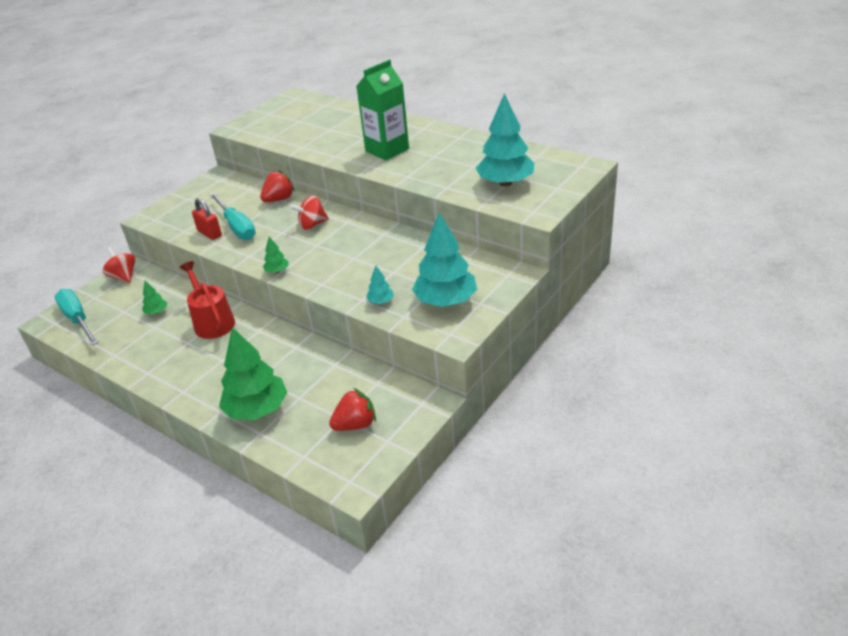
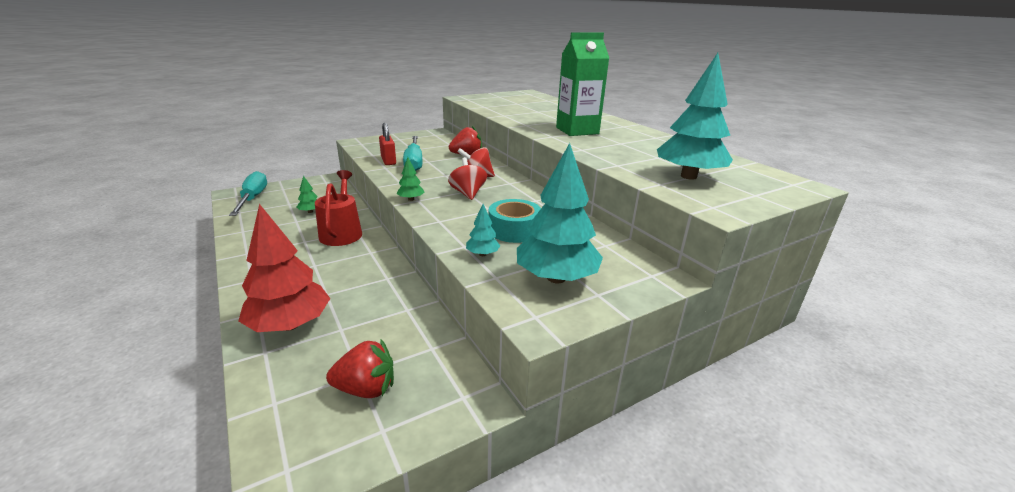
camera: 20 degrees right, 10 degrees down
red spinning top [102,247,135,283] -> red spinning top moved to [448,157,487,200]
green tree [219,327,287,420] -> red tree [238,204,330,332]
none -> turquoise tape [489,199,541,243]

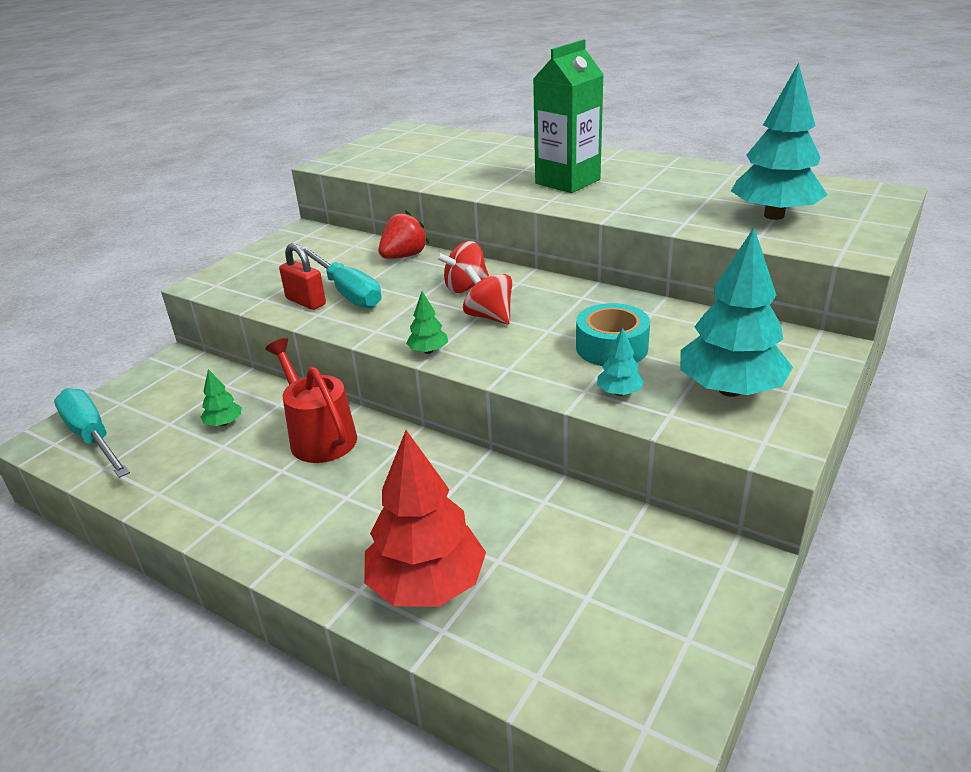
camera: 25 degrees left, 5 degrees up
red strawberry [326,339,394,398] -> none

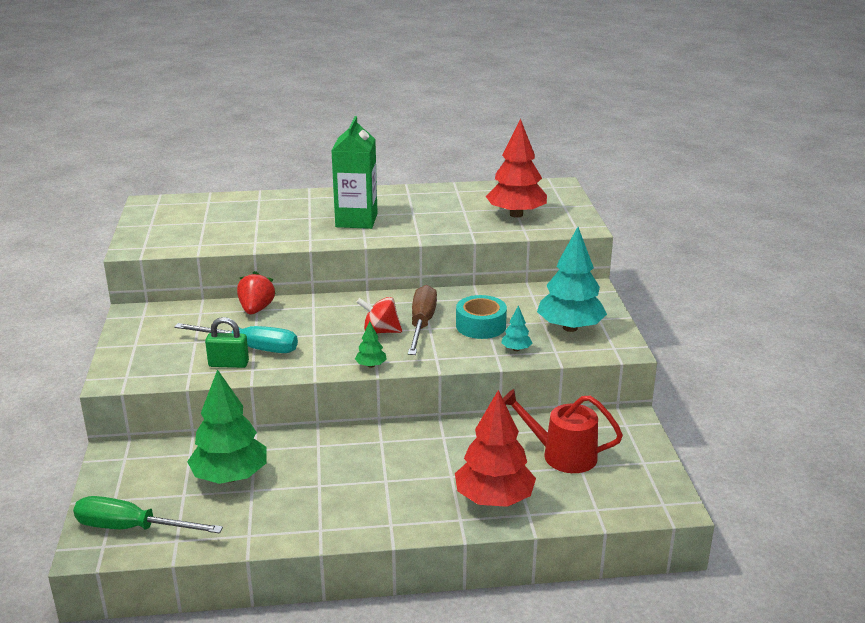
camera: 40 degrees left, 5 degrees down
turquoise screwdriver [54,388,130,478] -> green screwdriver [73,496,223,534]
green tree [201,369,242,426] -> green tree [187,369,267,484], size x2.29
red watering can [265,338,357,463] -> red watering can moved to [503,389,623,473]
red padlock [279,243,326,310] -> green padlock [205,317,249,368]
red spinning top [436,241,489,293] -> none
turquoise tree [731,63,827,220] -> red tree [486,119,547,218]
none -> brown screwdriver [408,285,437,355]

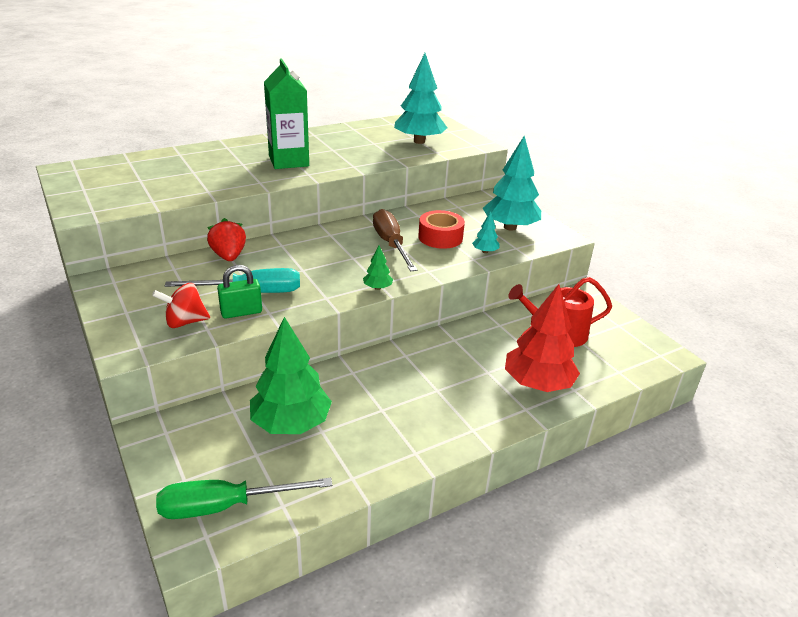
camera: 25 degrees left, 5 degrees up
red spinning top [356,297,402,334] -> red spinning top moved to [152,283,210,328]
turquoise tape [456,295,507,339] -> red tape [418,210,465,249]
red tree [486,119,547,218] -> turquoise tree [394,53,447,144]

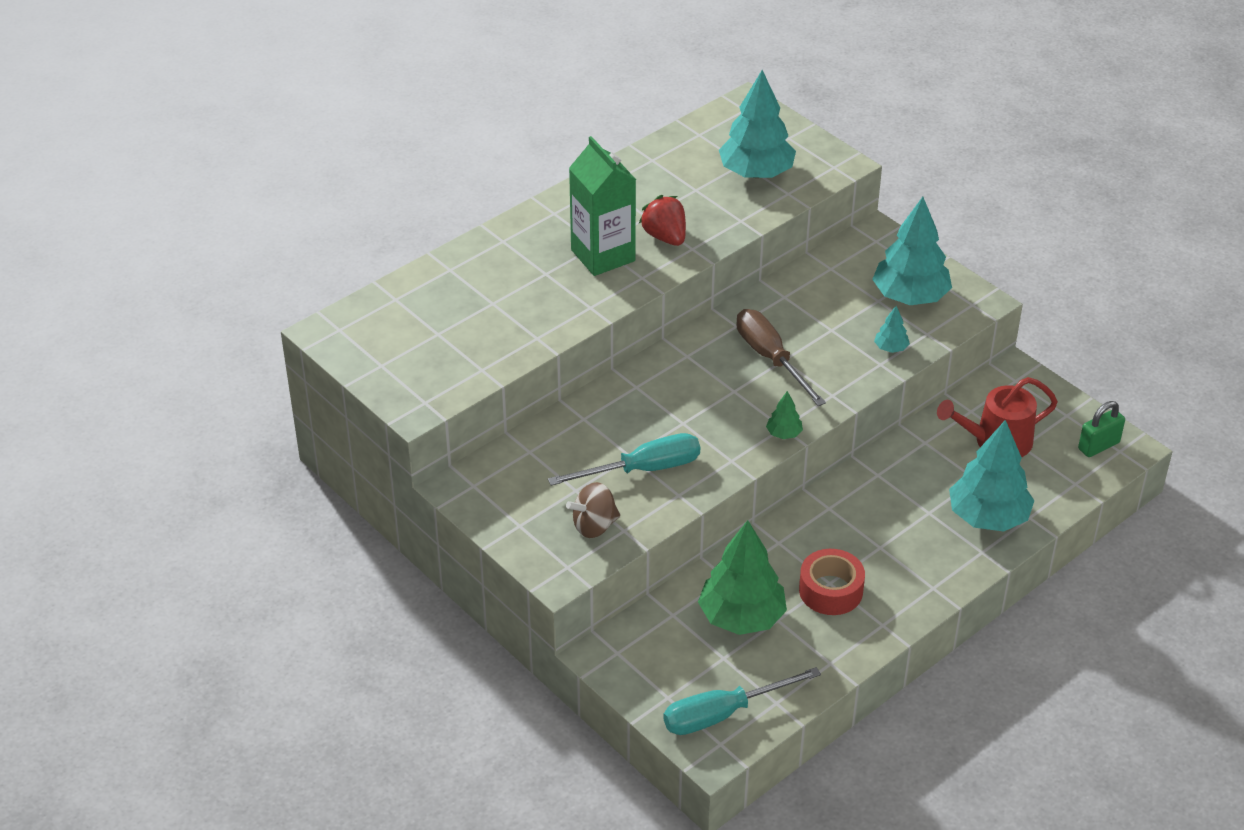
camera: 10 degrees left, 10 degrees up
red spinning top [152,283,210,328] -> brown spinning top [566,482,620,538]
green screwdriver [156,478,332,519] -> turquoise screwdriver [663,667,821,735]
red strawberry [207,218,246,261] -> red strawberry moved to [639,195,686,246]
green padlock [217,265,262,318] -> green padlock moved to [1078,401,1125,457]
red tape [418,210,465,249] -> red tape moved to [799,549,865,615]
red tree [505,284,580,392] -> turquoise tree [949,420,1035,532]

